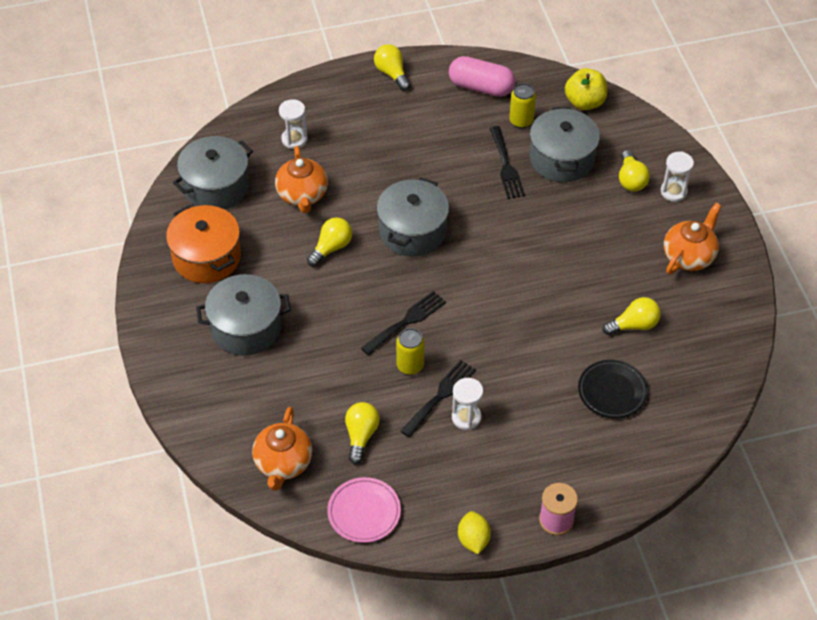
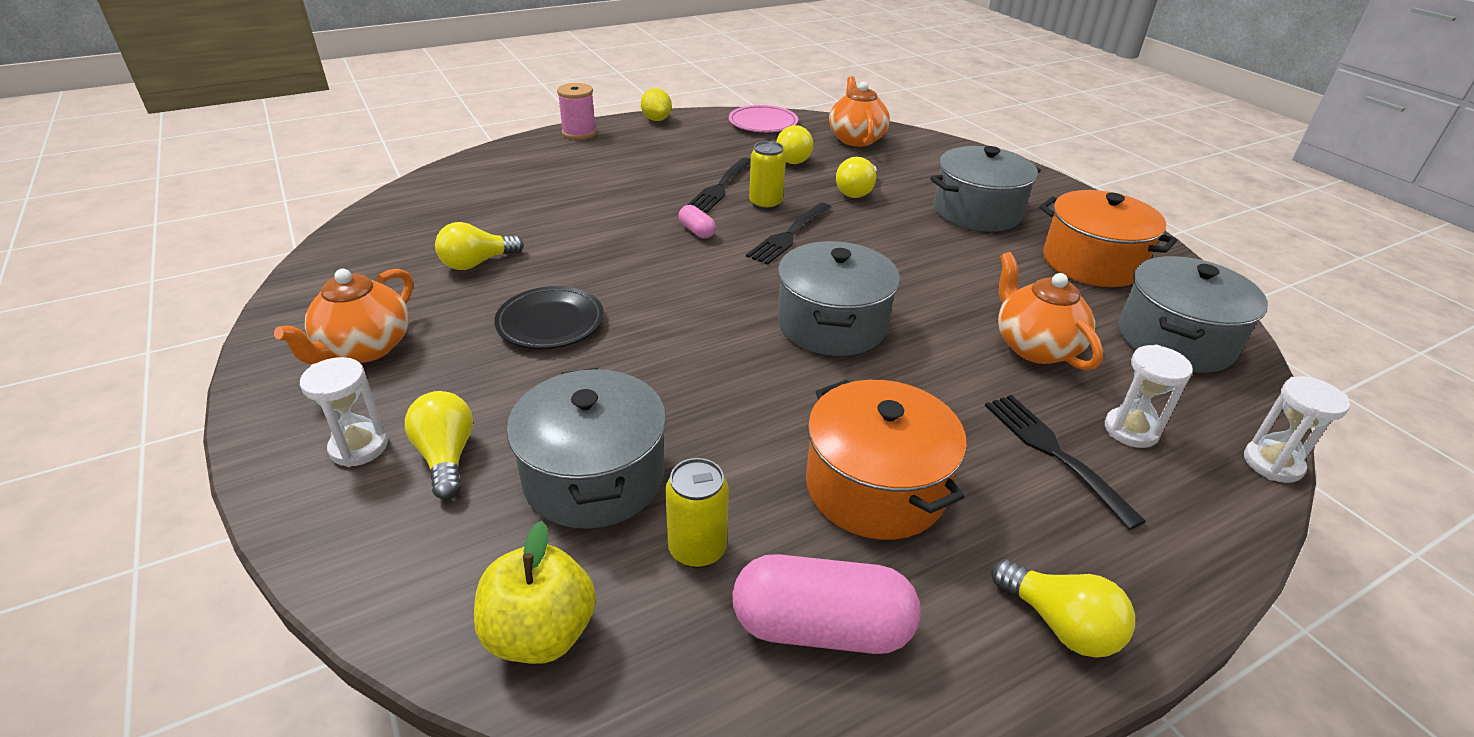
camera: 165 degrees right, 15 degrees down
yellow light bulb [307,217,352,267] -> yellow light bulb moved to [836,157,877,198]
white hourglass [452,378,483,430] -> white hourglass moved to [1244,376,1350,483]
black fork [490,126,525,199] -> black fork moved to [985,395,1146,530]
black plate [578,360,648,419] -> black plate moved to [494,286,604,349]
none -> pink capsule [679,205,716,239]
none -> orange pot [806,380,967,540]

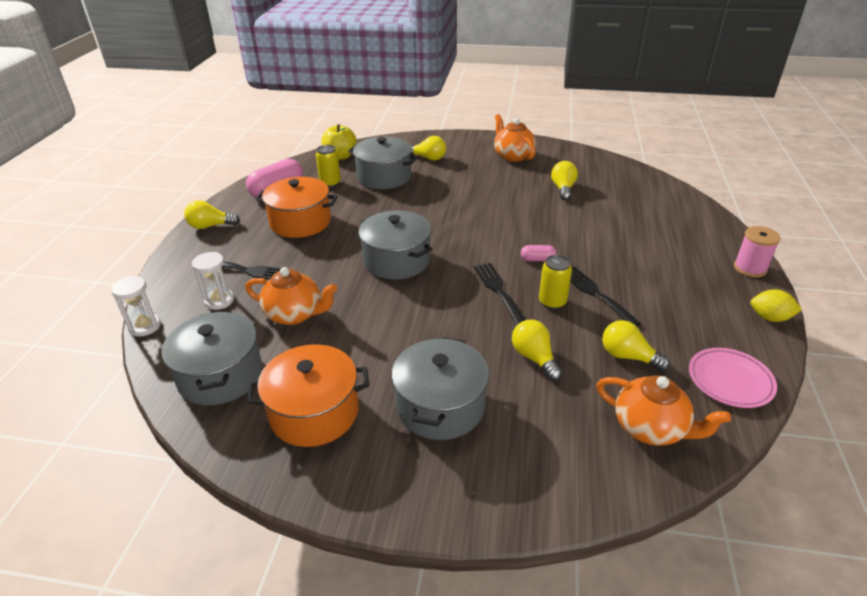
camera: 130 degrees right, 0 degrees up
white hourglass [300,357,388,467] -> none
black plate [494,286,604,349] -> none

